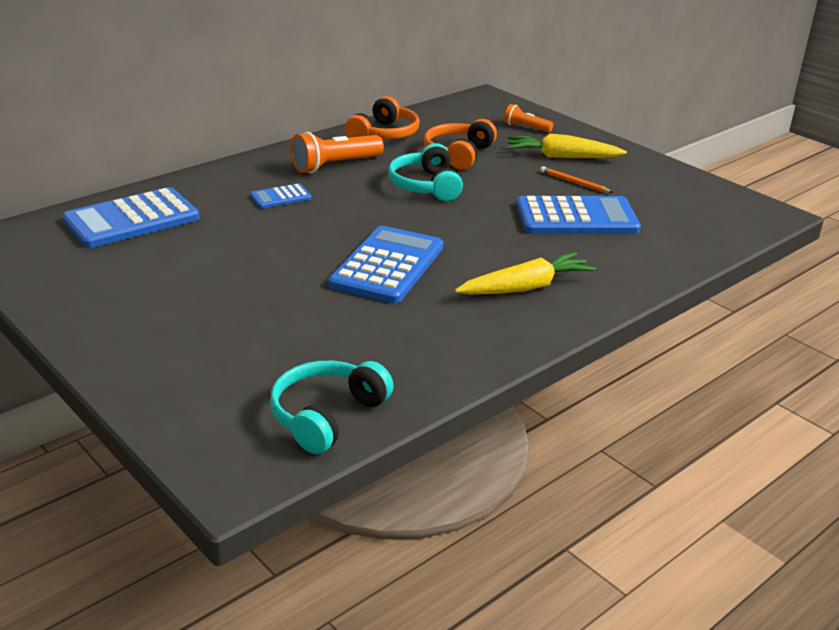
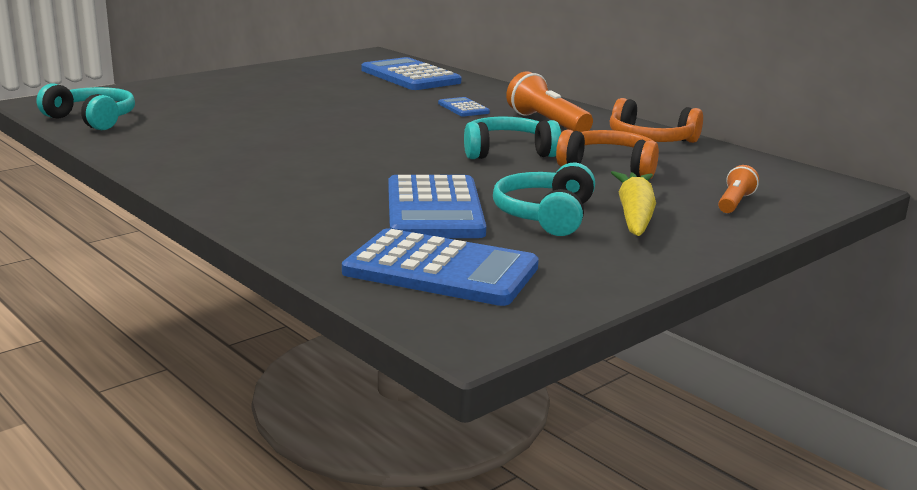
camera: 90 degrees right, 10 degrees down
blue calculator [329,226,443,304] -> blue calculator moved to [342,229,539,306]
yellow carrot [455,252,596,294] -> none
orange pencil [540,166,613,193] -> turquoise headphones [493,163,595,236]

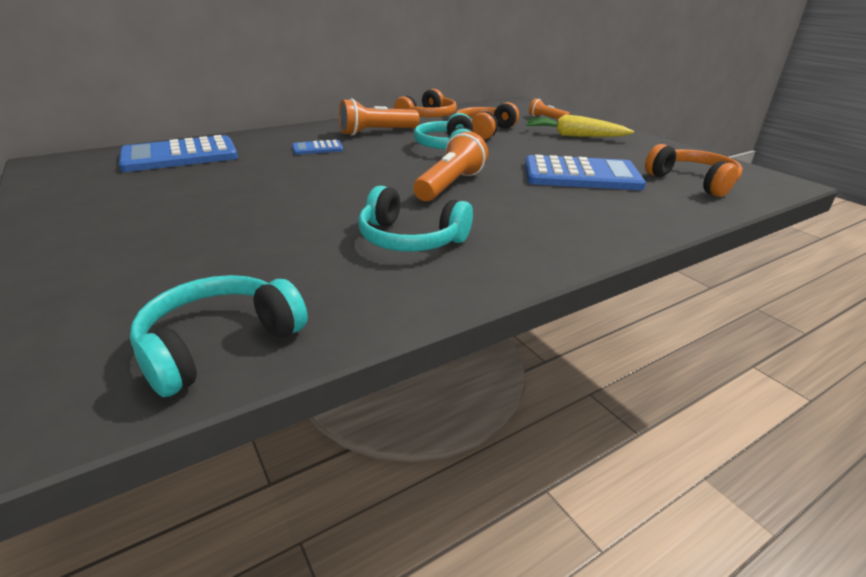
camera: 80 degrees left, 10 degrees up
blue calculator [342,229,539,306] -> orange headphones [645,144,743,197]
turquoise headphones [493,163,595,236] -> turquoise headphones moved to [358,186,473,252]
none -> orange flashlight [413,131,488,201]

